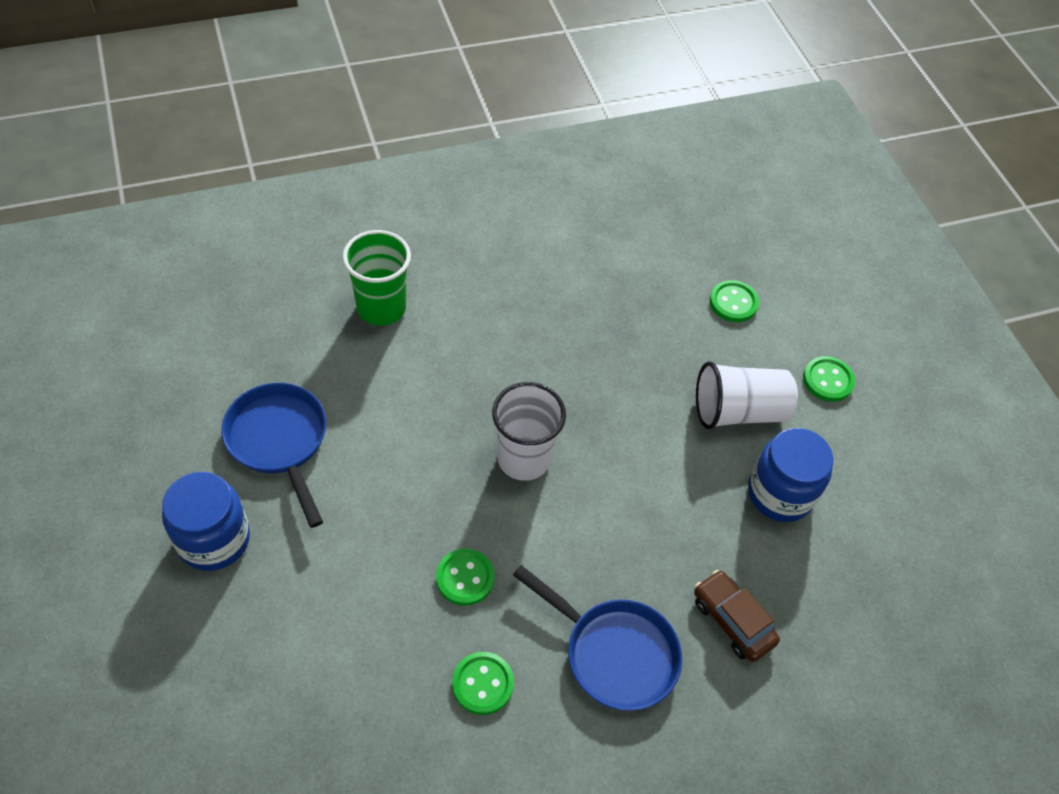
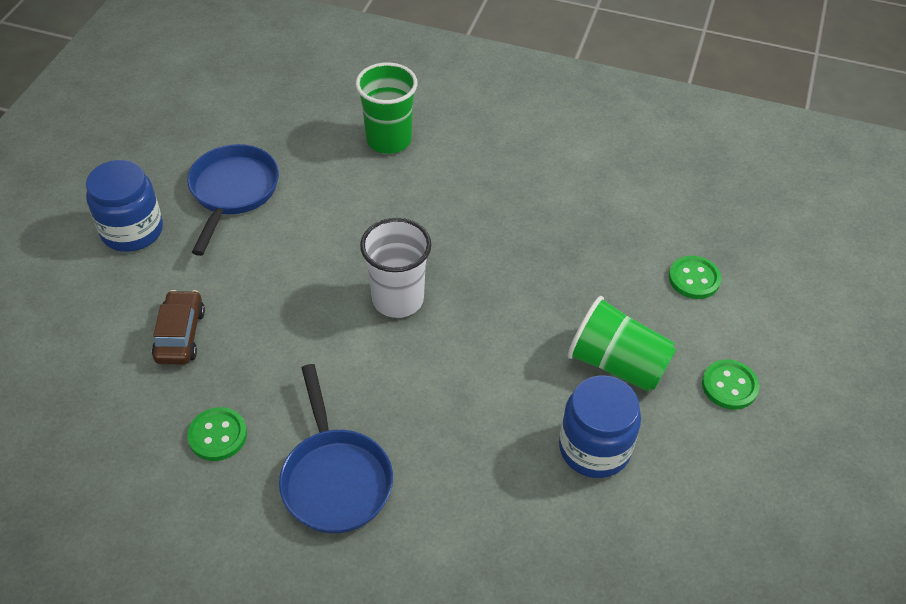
camera: 40 degrees right, 5 degrees down
green button [436,549,494,606] -> none
brown car [694,570,780,662] -> brown car moved to [152,290,205,364]
white cup [696,361,798,429] -> green cup [568,296,676,392]

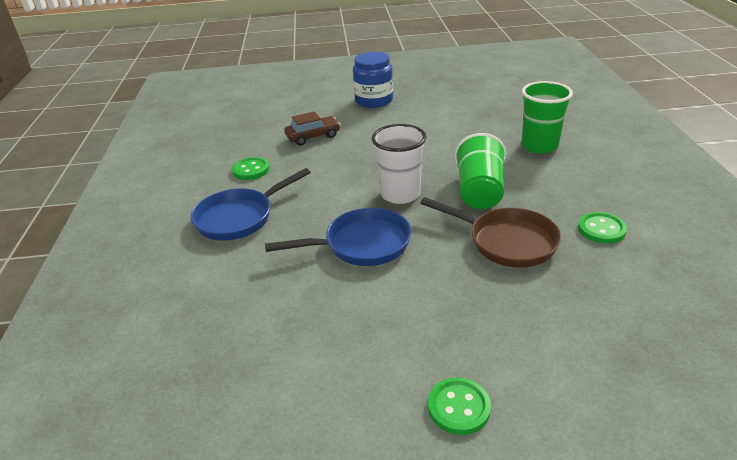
camera: 70 degrees right, 15 degrees down
blue pan [187,144,279,256] -> blue pan moved to [265,208,412,266]
blue jar [559,375,641,478] -> none
green cup [568,296,676,392] -> green cup moved to [454,133,506,209]
green button [669,256,721,299] -> green button moved to [578,212,627,244]
none -> brown pan [420,197,561,268]

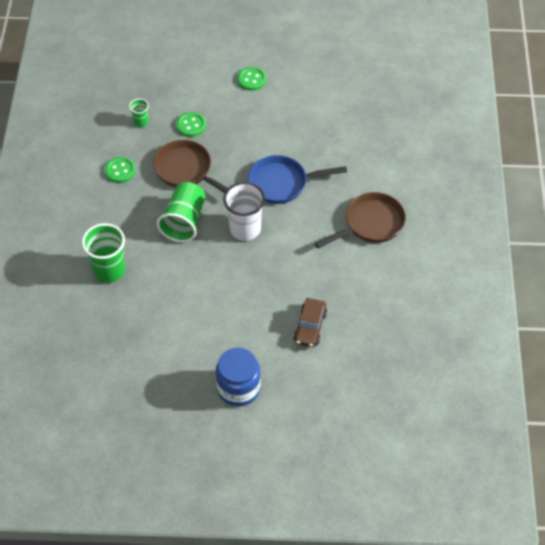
camera: 175 degrees left, 20 degrees up
blue pan [191,168,311,241] -> brown pan [315,192,406,249]
green button [232,157,270,180] -> green button moved to [176,112,206,137]
brown car [284,111,341,146] -> brown car turned 60 degrees counterclockwise [293,298,327,347]
none -> green cup [129,99,149,127]

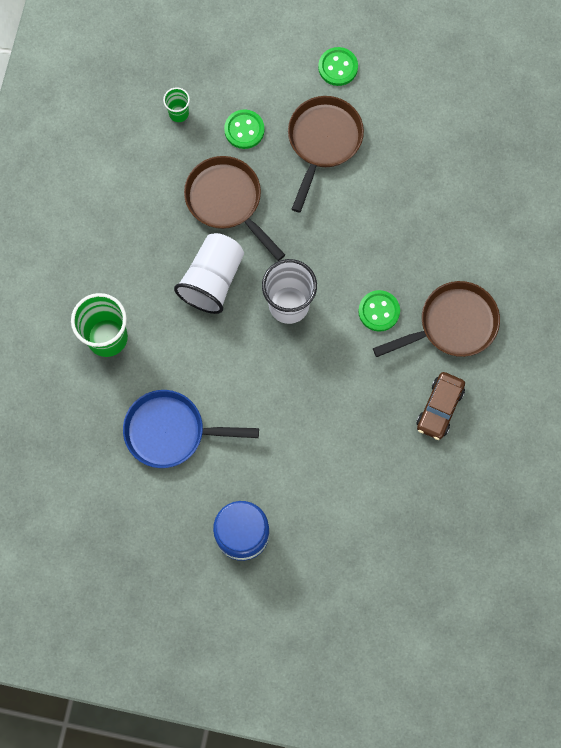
camera: 10 degrees right, 20 degrees up
green button [105,157,136,183] -> green button moved to [358,290,400,332]
green cup [157,182,206,242] -> white cup [174,233,244,314]
blue pan [248,155,347,204] -> blue pan moved to [123,390,259,468]
brown car [293,298,327,347] -> brown car moved to [416,372,465,440]
none -> brown pan [288,96,364,213]

